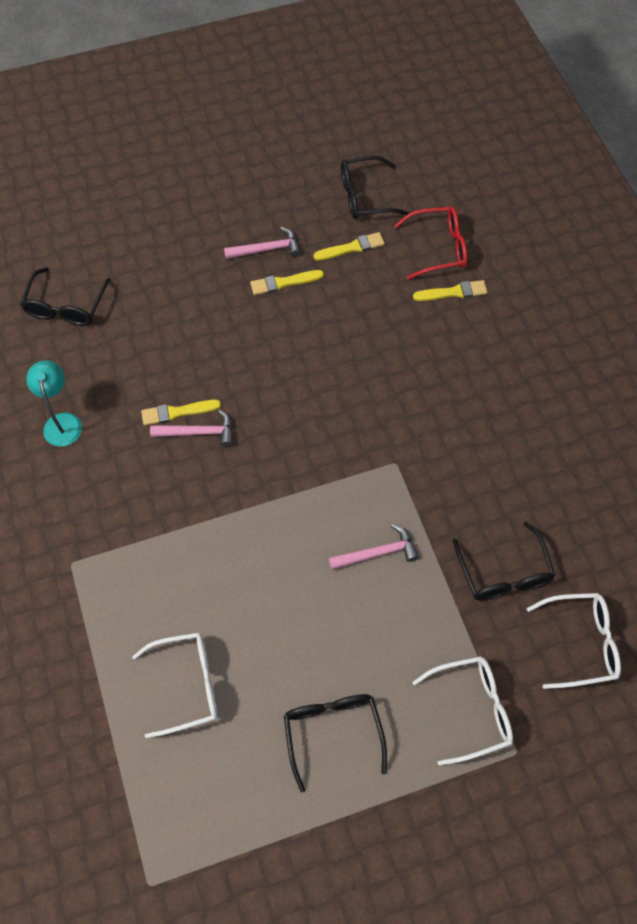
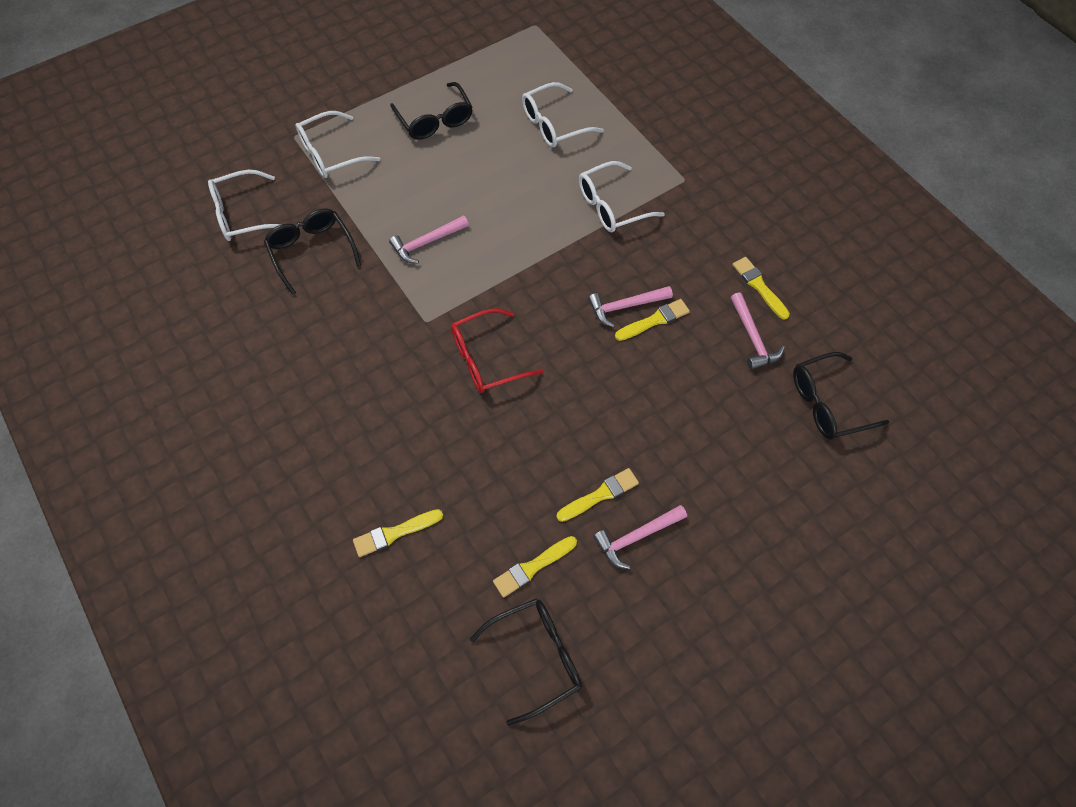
camera: 165 degrees right, 0 degrees up
black glasses [20,267,111,326] -> black glasses turned 105 degrees counterclockwise [793,352,889,440]
turquoise lamp [26,360,82,447] -> yellow brush [732,257,790,320]
red glasses [394,206,467,279] -> red glasses moved to [451,308,544,393]
none -> white glasses [579,161,665,232]
none -> pink hammer [730,292,785,370]

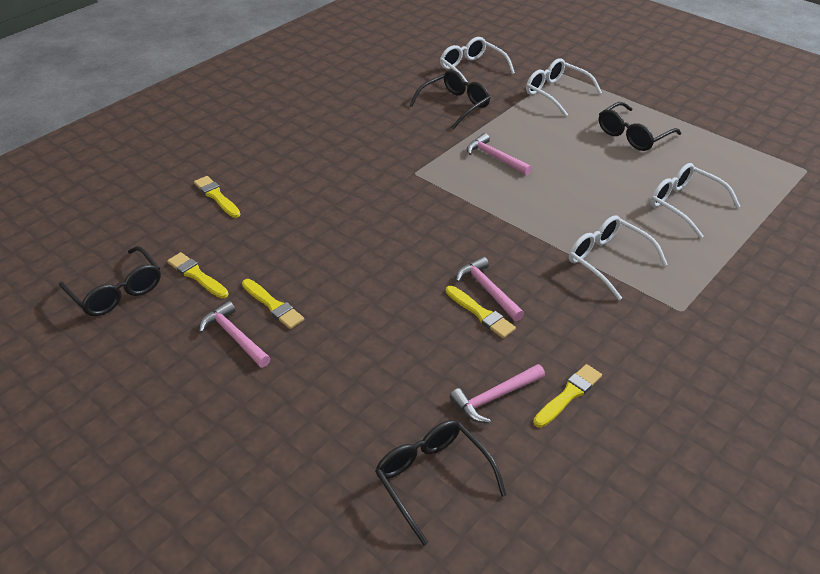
camera: 75 degrees right, 20 degrees down
red glasses [451,308,544,393] -> none

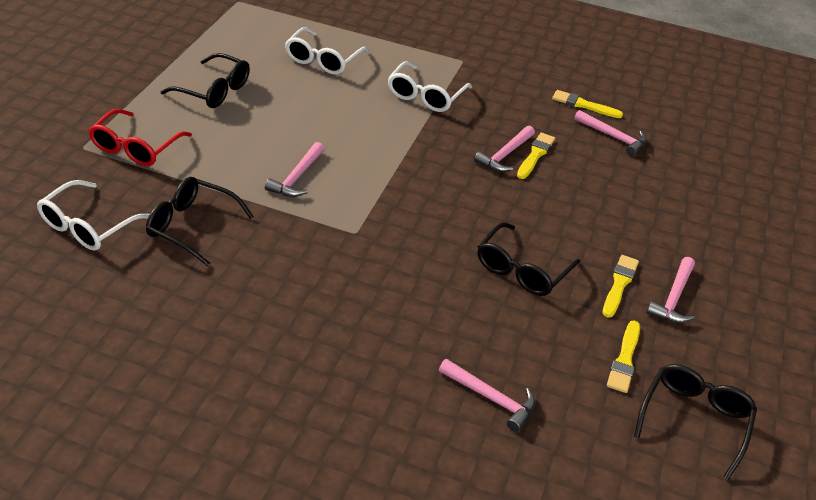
camera: 115 degrees left, 0 degrees up
yellow brush [194,176,240,218] -> pink hammer [439,359,535,432]
black glasses [375,420,507,546] -> black glasses moved to [477,222,581,296]
white glasses [526,58,602,117] -> red glasses [88,109,192,166]

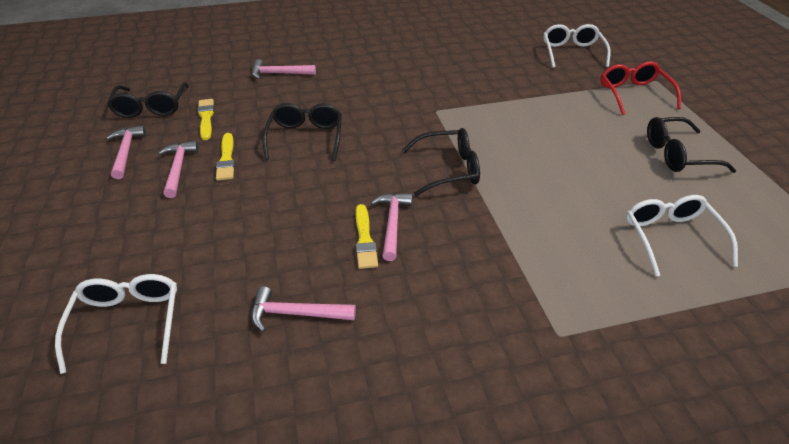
camera: 150 degrees right, 0 degrees up
black glasses [146,177,254,266] -> black glasses moved to [402,128,480,196]
pink hammer [265,142,324,197] -> pink hammer moved to [106,125,146,179]
white glasses [388,61,472,112] -> white glasses moved to [55,274,177,374]
yellow brush [552,90,623,118] -> none

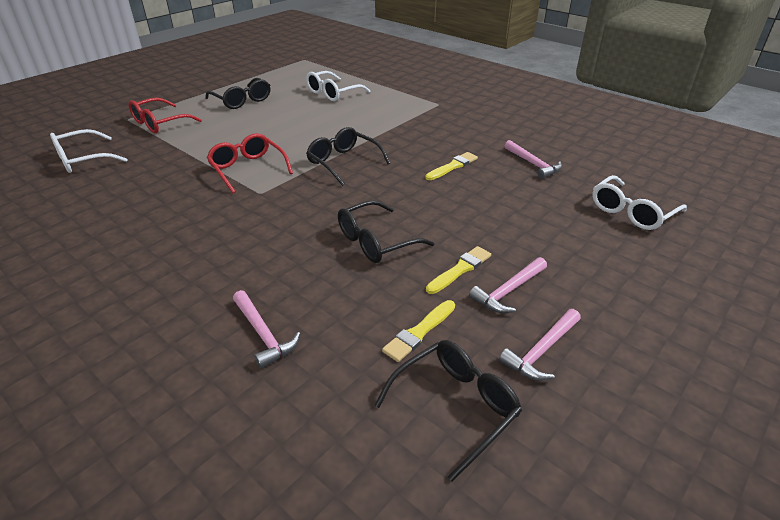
camera: 125 degrees left, 5 degrees down
pink hammer [371,193,412,261] -> none
none -> red glasses [206,133,293,193]

